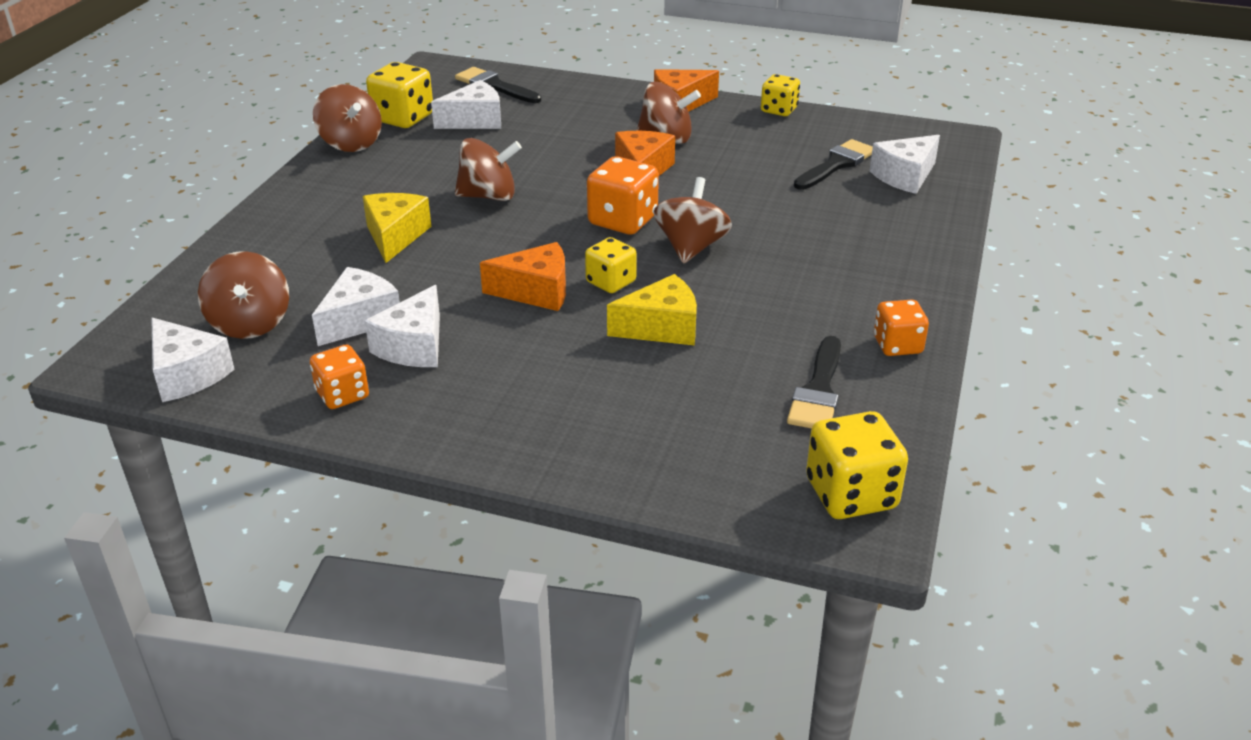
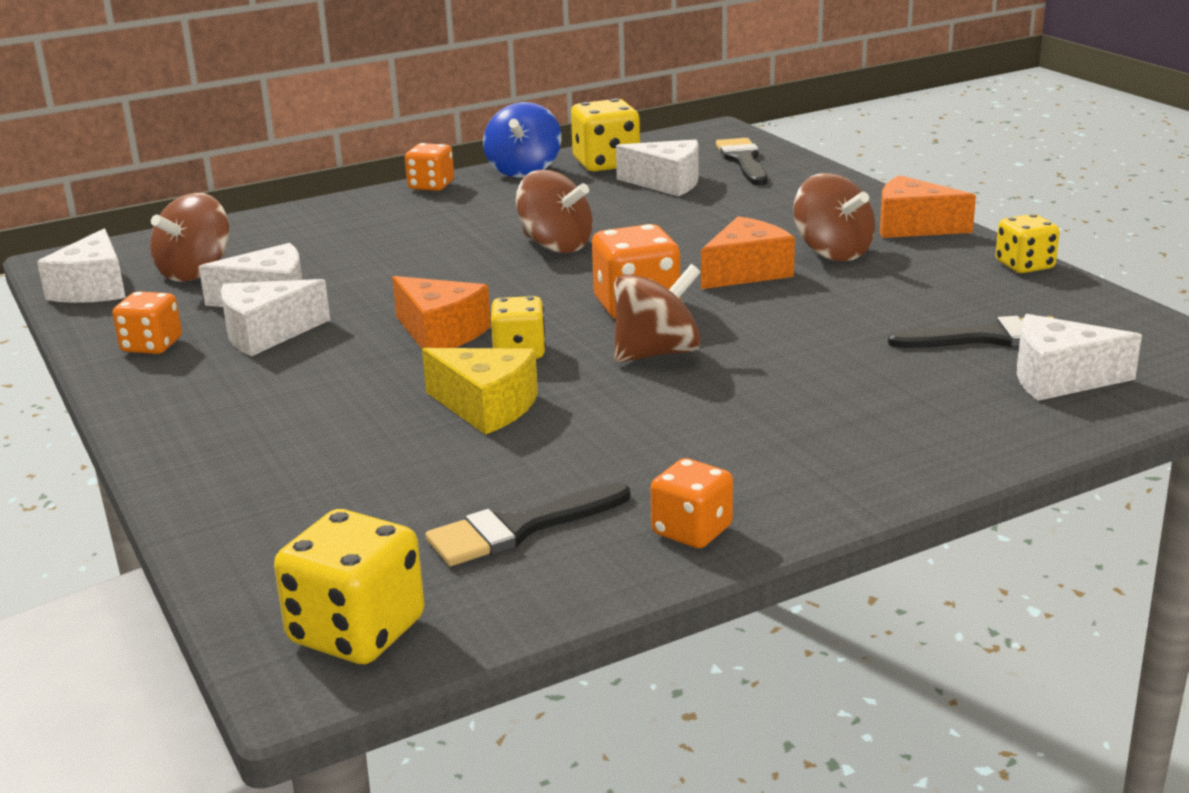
camera: 45 degrees right, 10 degrees down
brown spinning top [313,84,382,152] -> blue spinning top [483,102,561,178]
yellow cheese [363,193,431,263] -> none
none -> orange dice [405,143,454,191]

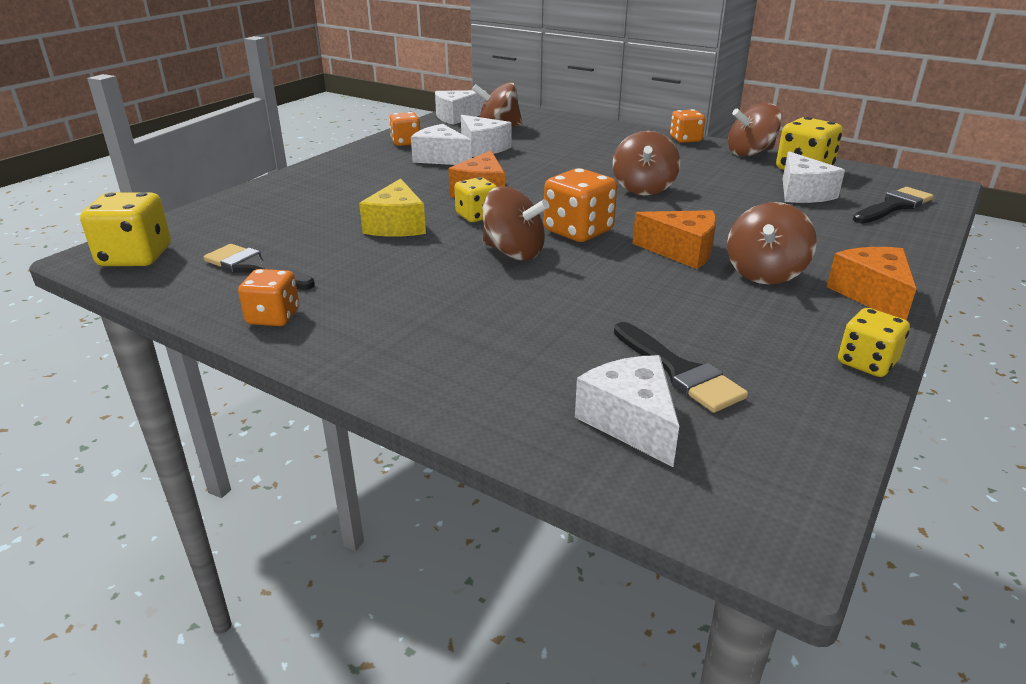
camera: 60 degrees right, 5 degrees up
blue spinning top [483,102,561,178] -> brown spinning top [728,103,782,157]

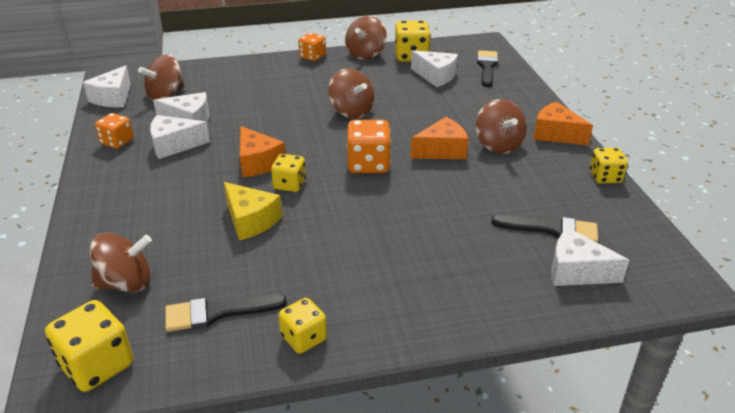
camera: 45 degrees left, 5 degrees up
orange dice [238,269,299,326] -> yellow dice [278,298,327,354]
brown spinning top [483,186,549,261] -> brown spinning top moved to [90,233,152,292]

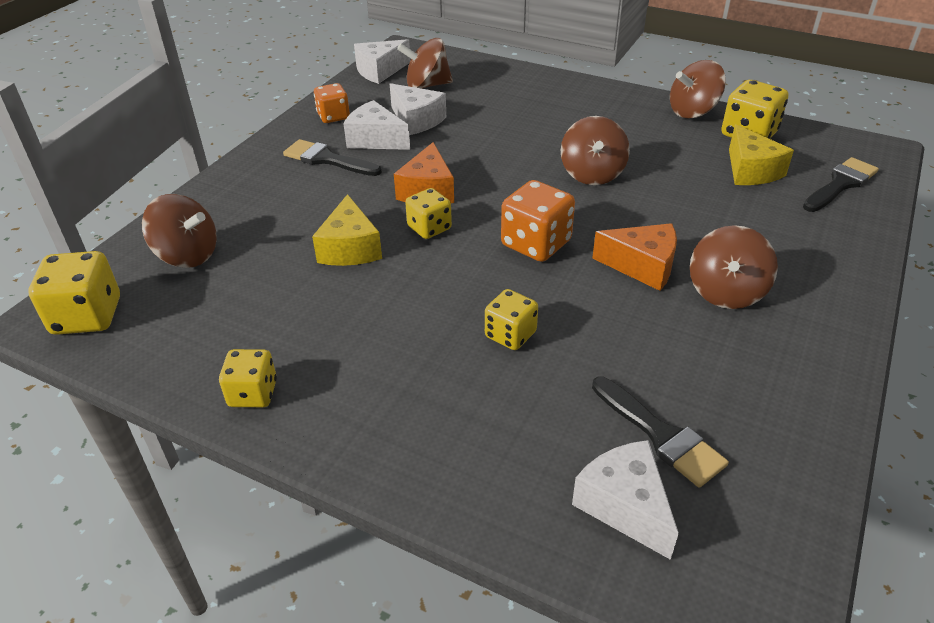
camera: 40 degrees right, 5 degrees up
black brush [165,295,287,332] -> black brush moved to [283,139,382,176]
orange dice [298,33,326,61] -> none
white cheese [411,50,458,87] -> yellow cheese [729,124,794,185]
orange cheese [533,102,593,146] -> none
yellow dice [590,148,628,184] -> yellow dice moved to [485,289,538,350]

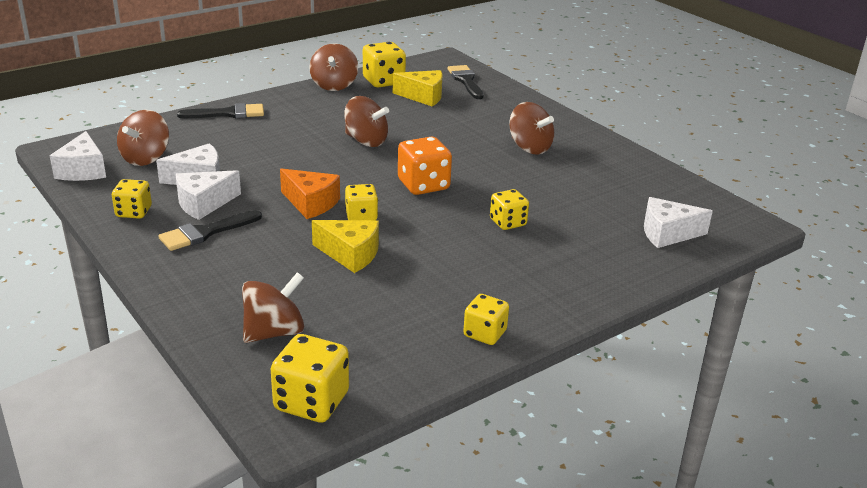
camera: 65 degrees left, 10 degrees down
orange dice [314,83,350,123] -> yellow dice [112,179,152,219]
orange cheese [592,223,677,291] -> none
black brush [592,377,729,488] -> black brush moved to [177,103,264,118]

